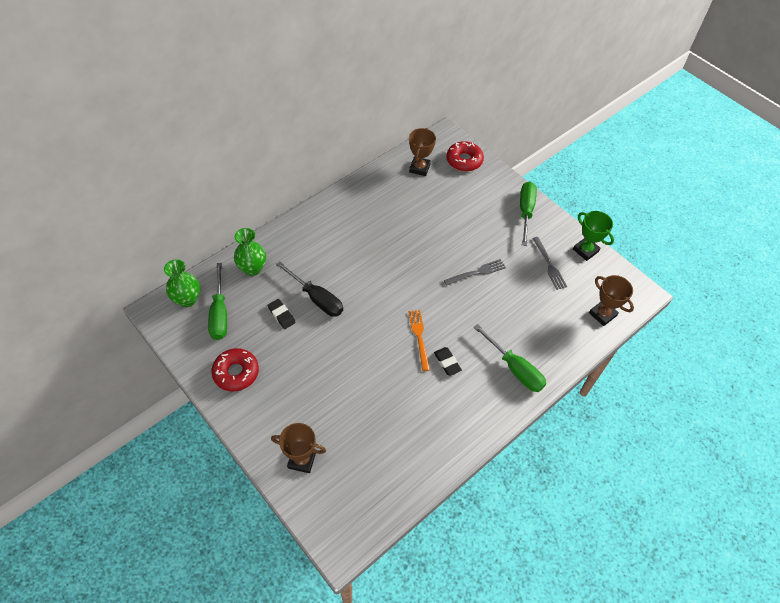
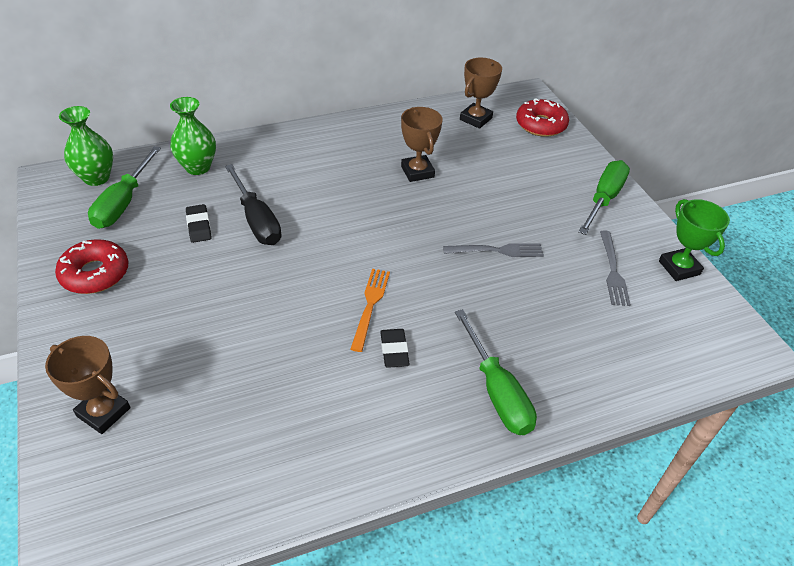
camera: 20 degrees right, 10 degrees down
brown trophy [589,275,634,326] -> brown trophy moved to [401,107,443,182]

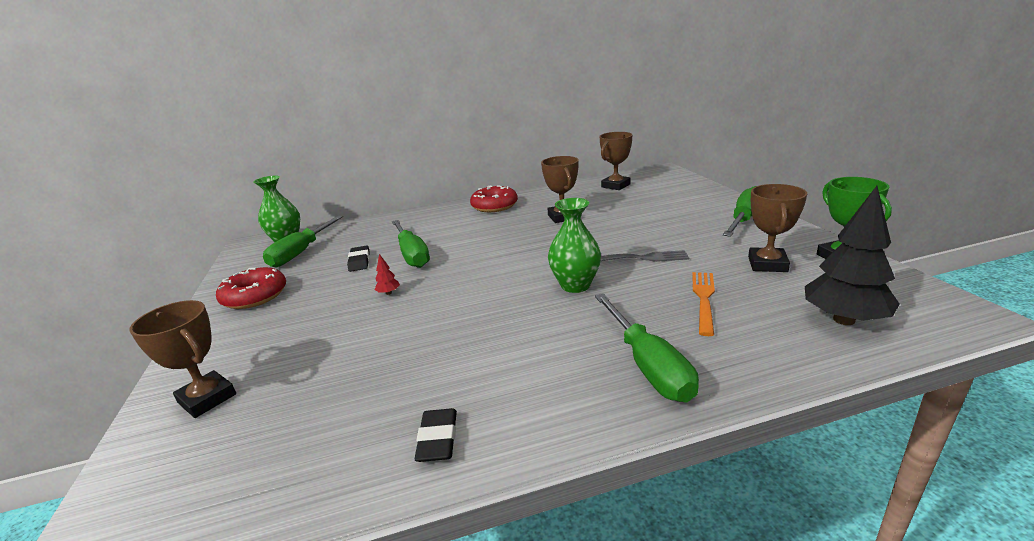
camera: 10 degrees right, 20 degrees down
green vase [170,97,216,175] -> green vase moved to [548,198,601,293]
black screwdriver [225,164,281,245] -> green screwdriver [392,220,430,268]
orange fork [350,269,390,352] -> orange fork moved to [692,272,715,336]
black eraser [380,329,410,368] -> black eraser moved to [415,408,457,462]
red donut [516,98,569,137] -> red donut moved to [470,186,518,212]
grey fork [600,230,631,306] -> brown trophy [748,184,807,272]
none -> red tree [374,254,400,295]
none -> black tree [805,186,900,325]

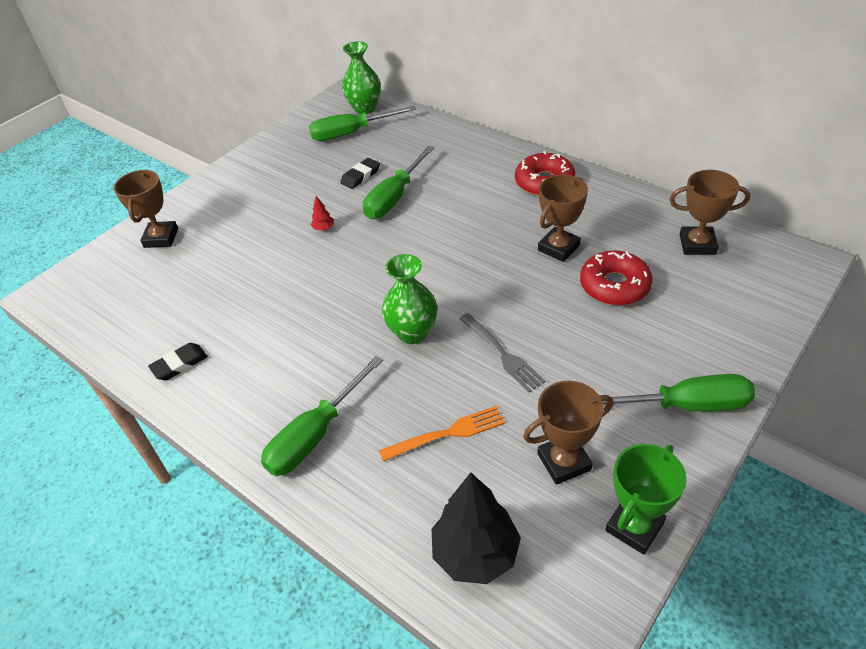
camera: 55 degrees right, 20 degrees up
red donut [216,267,286,309] -> red donut moved to [580,251,653,305]

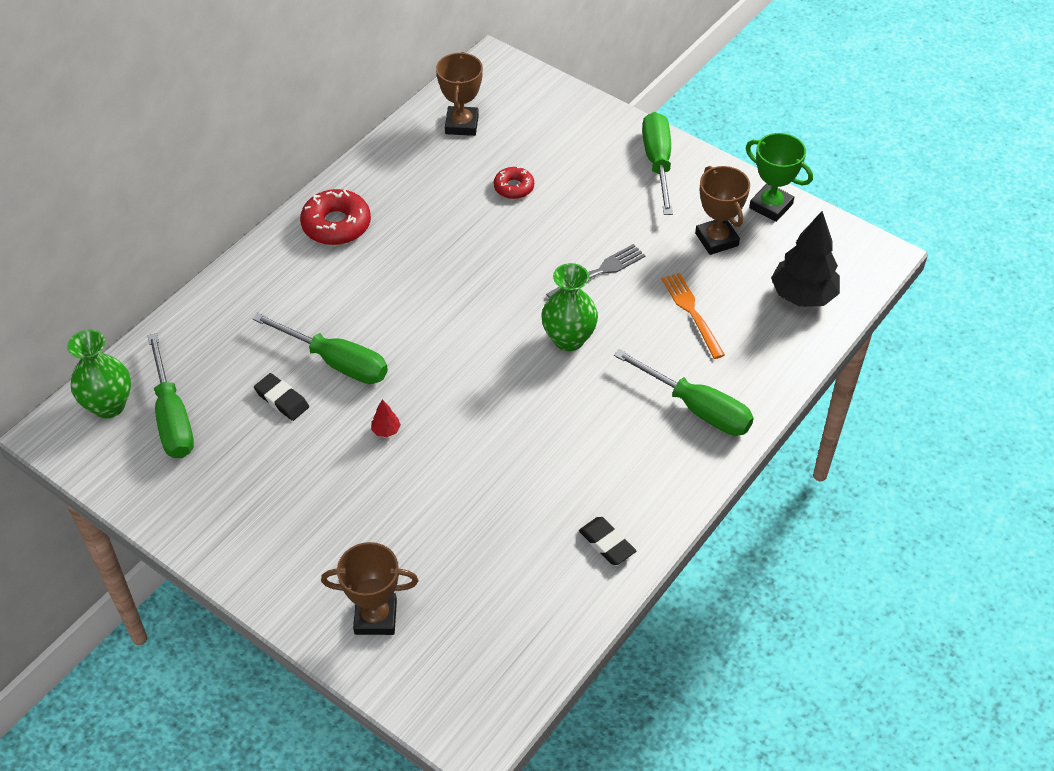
camera: 95 degrees left, 5 degrees up
brown trophy [538,175,588,262] -> none
red donut [580,251,653,305] -> red donut [494,167,534,199], size x0.60

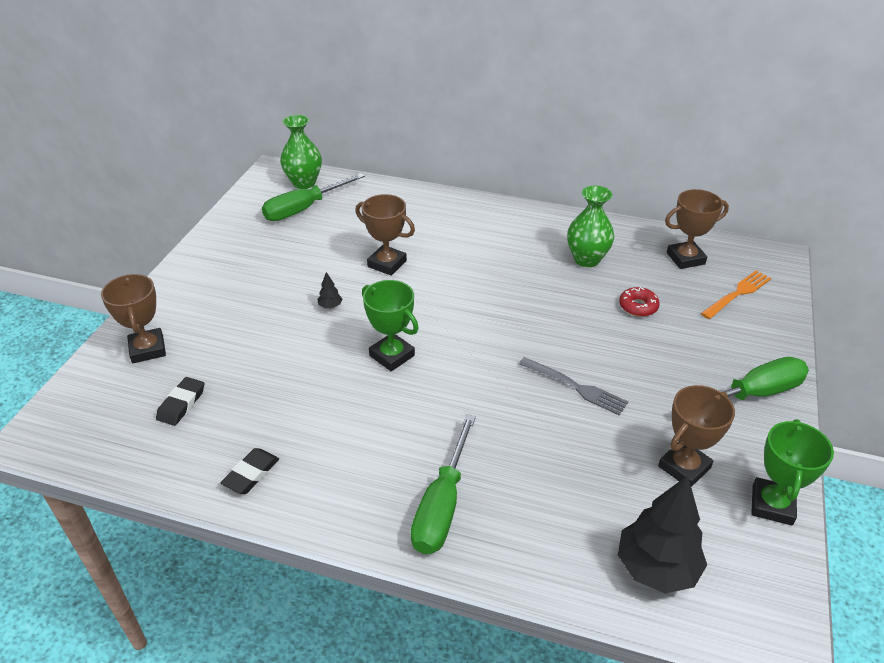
camera: 70 degrees right, 10 degrees down
green screwdriver [253,313,388,384] -> brown trophy [355,194,415,276]
black eraser [254,373,309,421] -> black eraser moved to [156,377,204,426]
red donut [300,189,371,245] -> none
red tree [371,399,401,437] -> black tree [317,272,342,308]
green vase [541,263,598,351] -> green vase moved to [567,186,614,267]
orange fork [662,273,725,359] -> orange fork moved to [701,270,771,319]
none -> green trophy [362,280,419,371]

